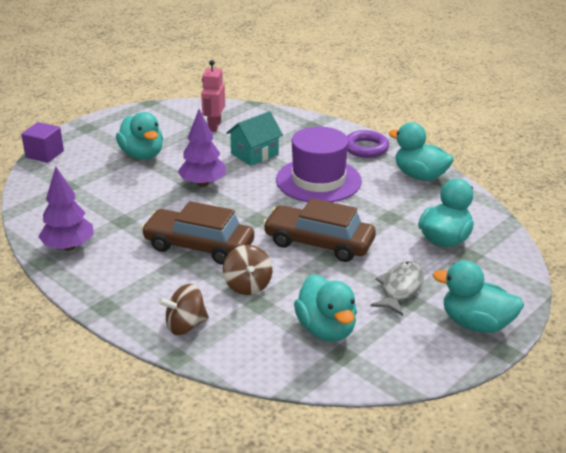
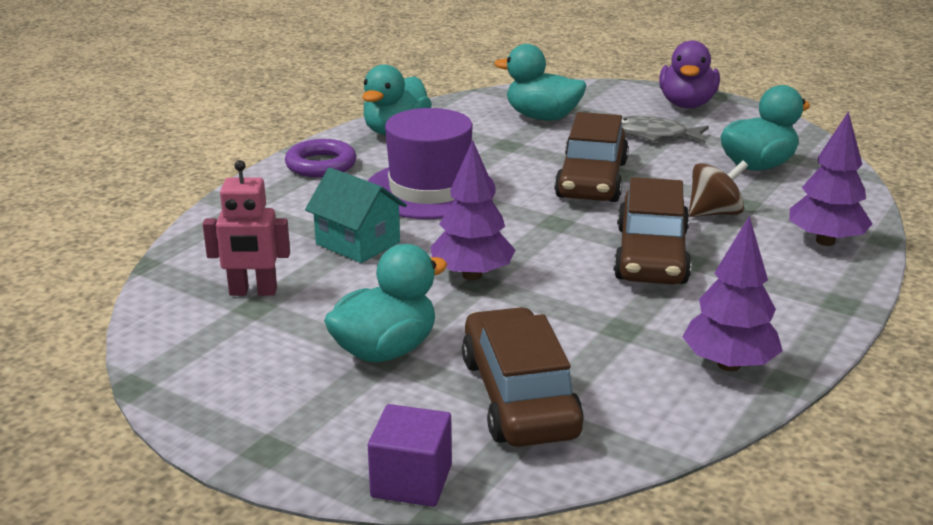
camera: 100 degrees left, 5 degrees down
brown spinning top [158,284,209,335] -> purple tree [789,111,873,246]
turquoise duck [433,260,524,333] -> purple duck [659,40,720,108]
none -> brown car [462,307,584,447]

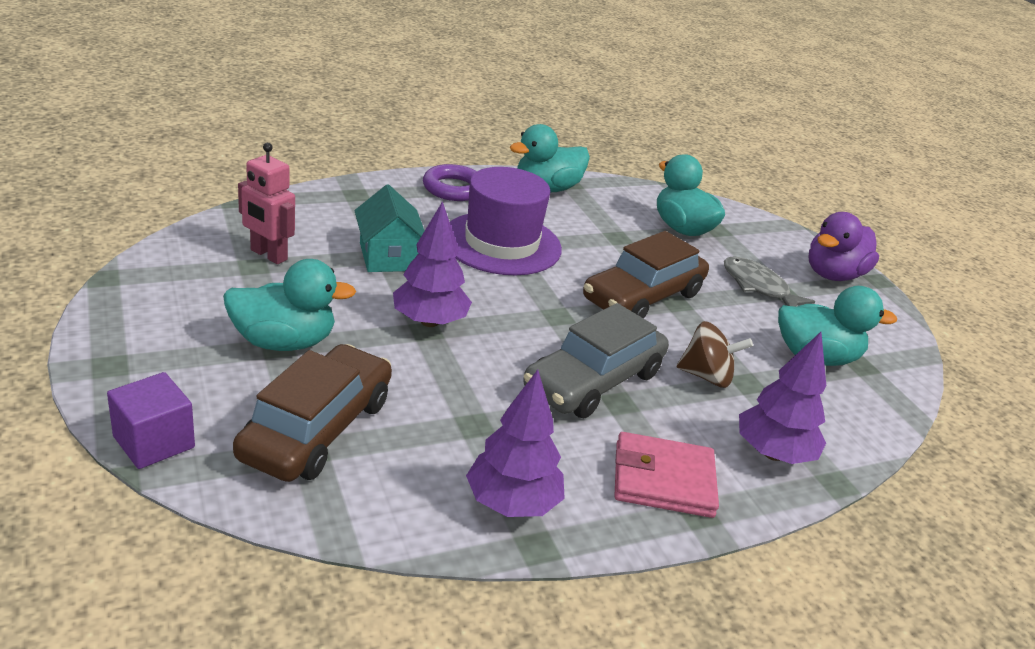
camera: 30 degrees right, 5 degrees up
brown car [613,177,692,285] -> grey car [523,303,669,419]
none -> pink wallet [614,432,719,518]

